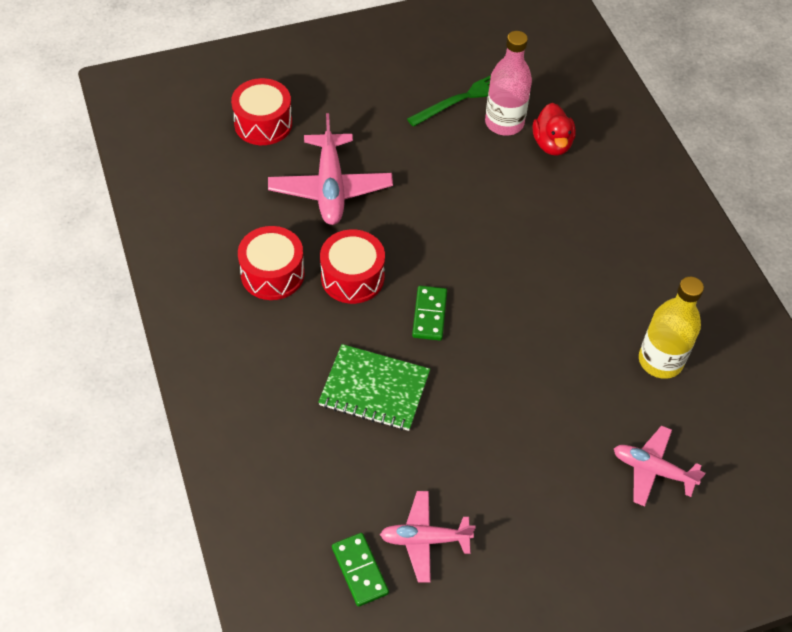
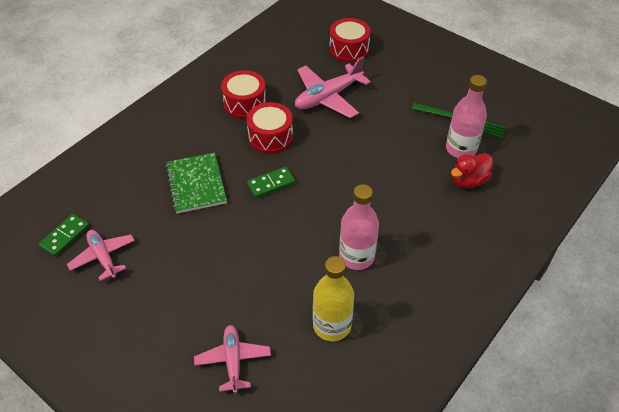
camera: 60 degrees right, 5 degrees down
none -> pink bottle [339,184,379,270]

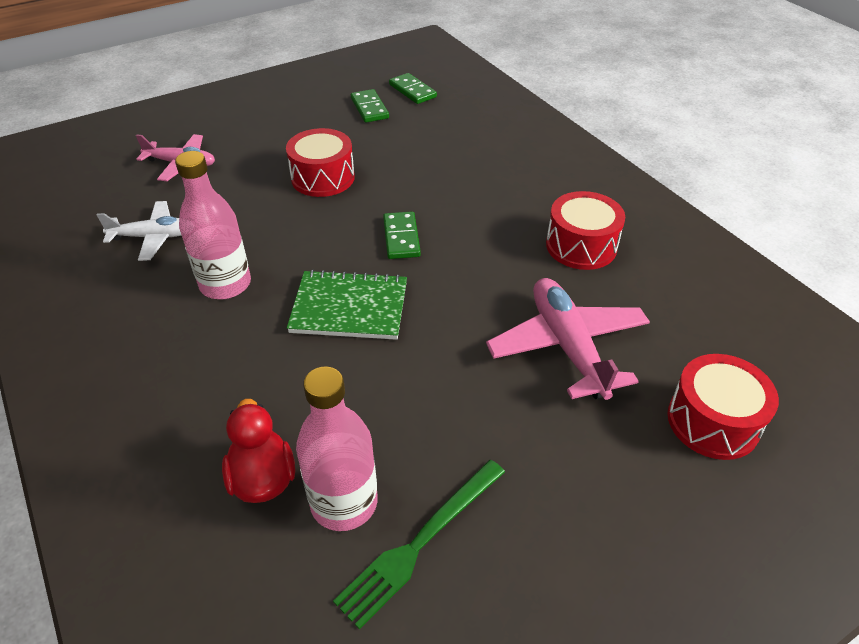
camera: 110 degrees right, 5 degrees down
pink plane [67,230,135,281] -> green domino [351,89,389,123]
green notebook [165,153,227,213] -> green notebook moved to [287,270,407,340]
red drum [246,102,293,153] -> red drum moved to [286,128,355,197]
yellow bottle [313,256,354,341] -> white plane [97,201,182,261]

